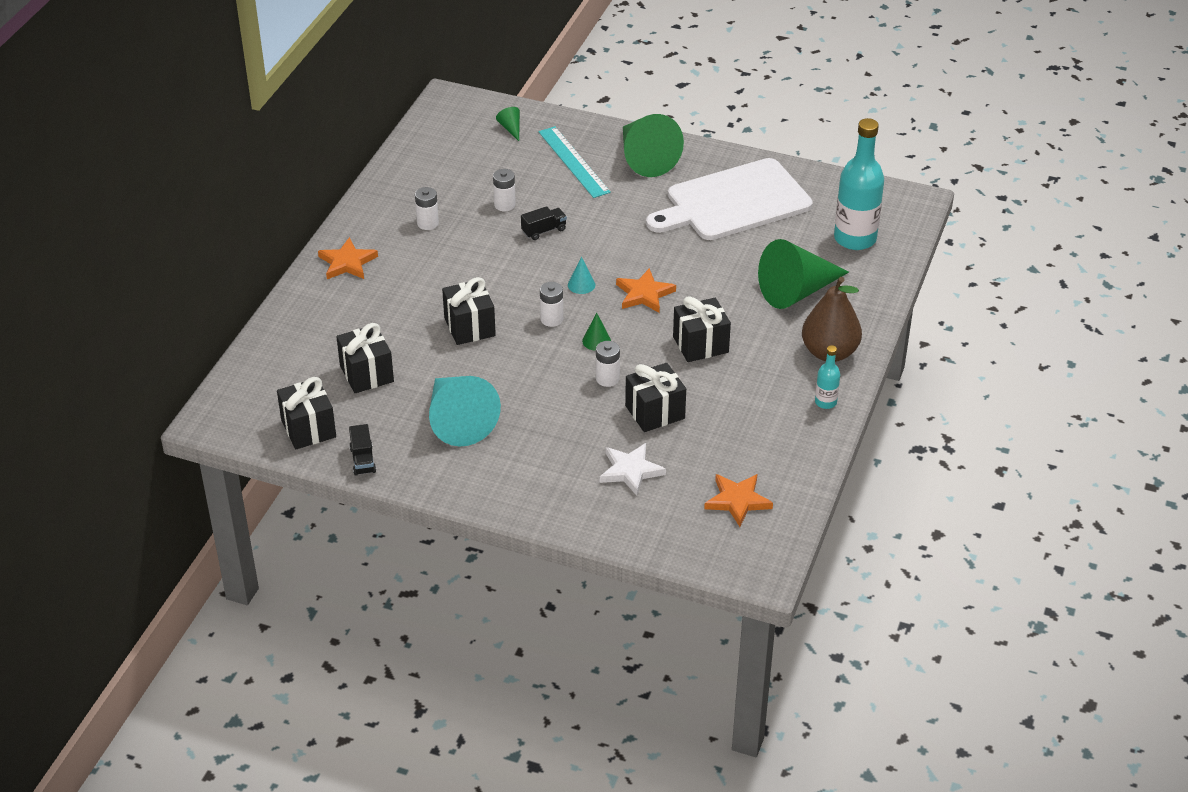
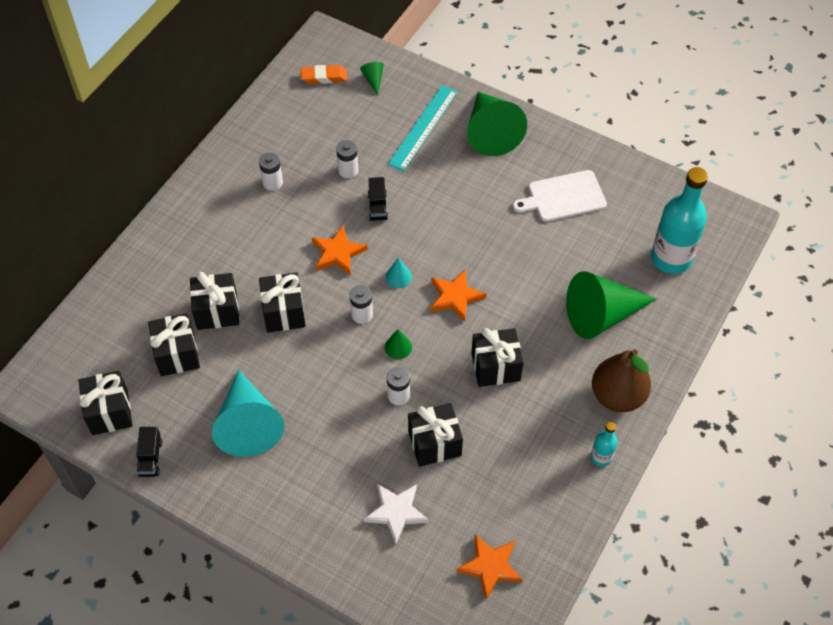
camera: 10 degrees right, 15 degrees up
orange star [318,237,378,279] -> orange star moved to [312,225,368,275]
black truck [521,206,567,240] -> black truck turned 105 degrees clockwise [368,177,388,221]
turquoise ruler [538,126,611,198] -> turquoise ruler turned 45 degrees clockwise [388,85,458,171]
white cutting board [646,158,813,240] -> white cutting board [513,170,607,222], size x0.58
none -> black gift [190,272,239,330]
none -> orange eraser [301,65,347,84]

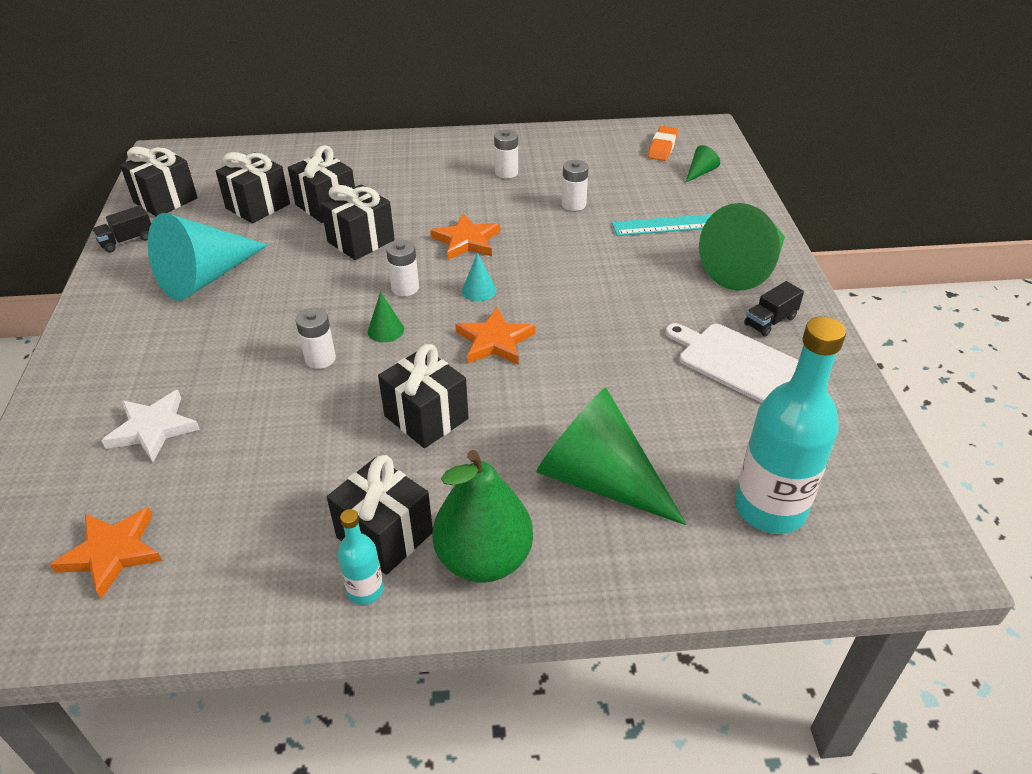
camera: 55 degrees right, 15 degrees down
orange eraser [301,65,347,84] -> orange eraser turned 60 degrees clockwise [648,126,678,161]
black truck [368,177,388,221] -> black truck moved to [744,281,804,337]
black gift [408,403,463,467] -> black gift moved to [327,455,433,575]
brown pear [592,349,651,412] -> green pear [433,450,533,583]

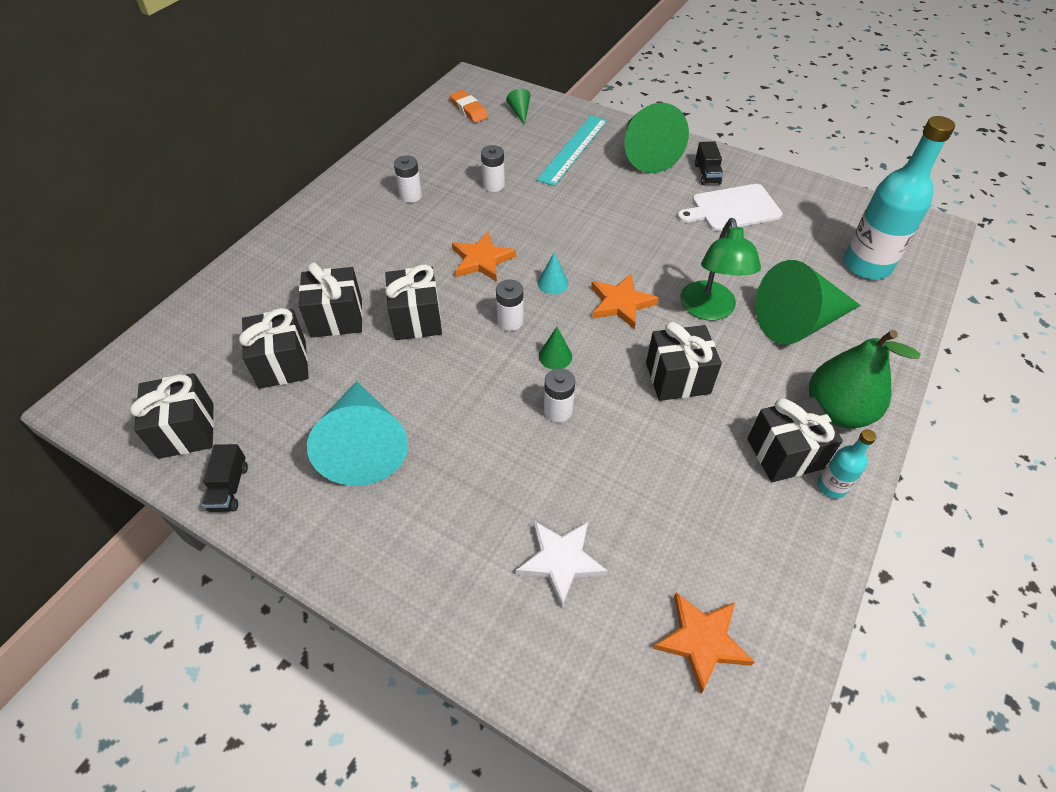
camera: 55 degrees left, 10 degrees up
none -> green lamp [680,218,761,321]

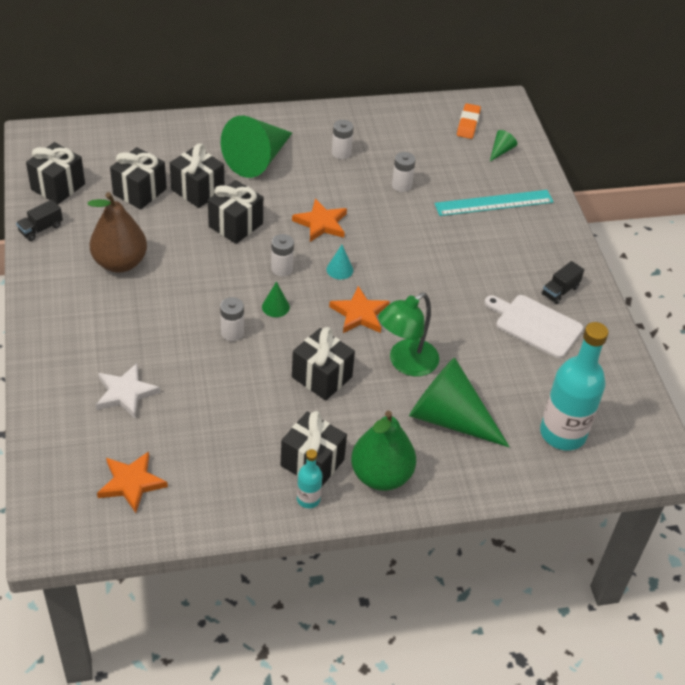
camera: 45 degrees right, 5 degrees down
turquoise cone [307,381,408,486] -> brown pear [88,192,147,273]
green cone [625,103,689,173] -> green cone moved to [221,116,292,178]

